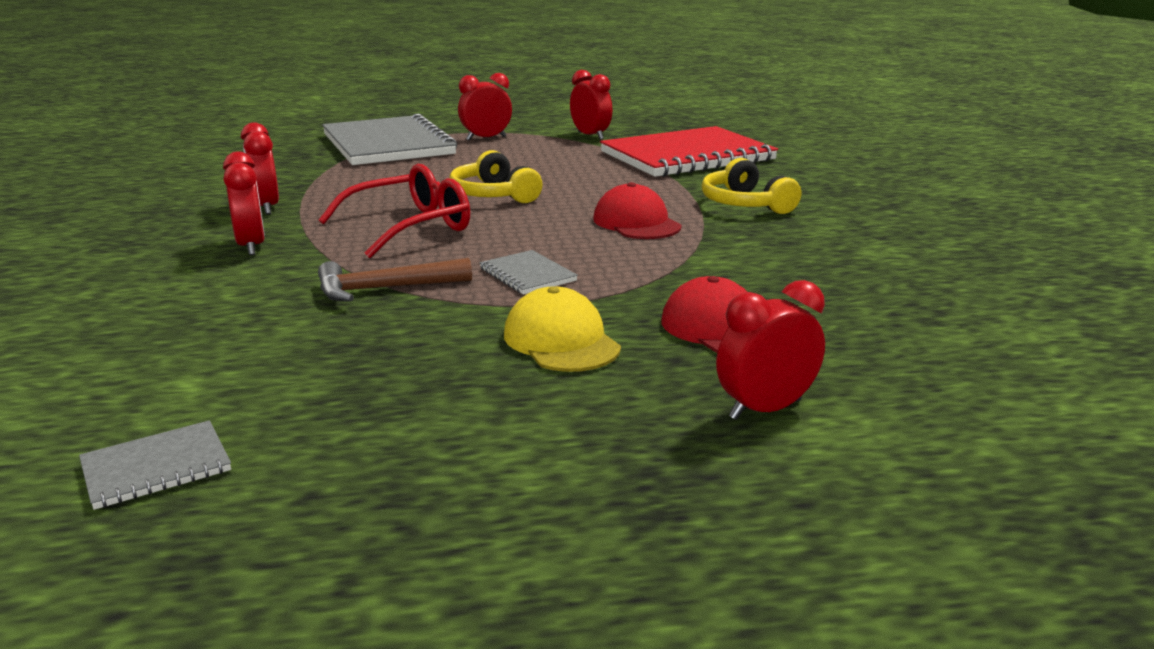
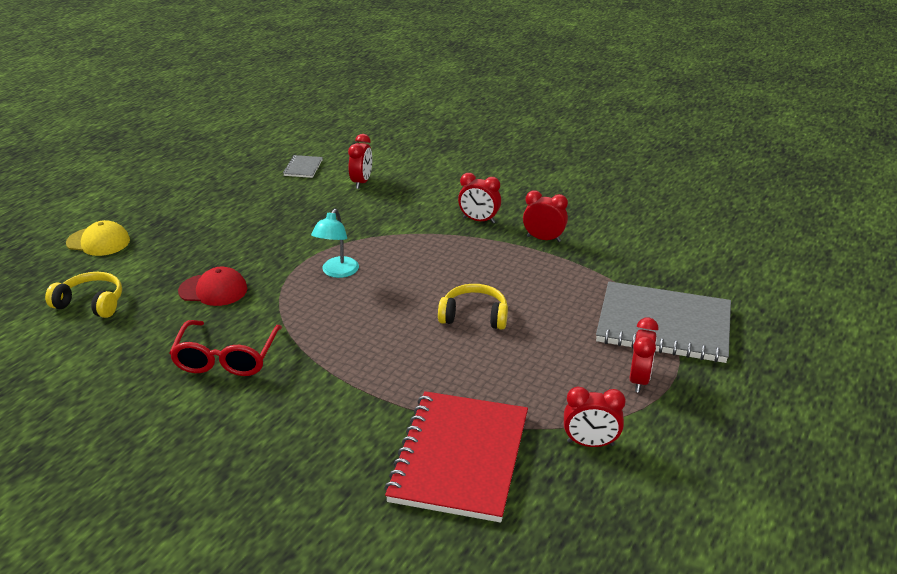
camera: 130 degrees right, 10 degrees up
brown hammer [318,258,472,302] -> none
red glasses [319,164,470,258] -> red glasses moved to [169,320,282,376]
grey notebook [480,250,578,295] -> turquoise lamp [311,209,359,278]
yellow cap [504,286,621,372] -> yellow cap moved to [66,220,130,256]
red cap [593,182,682,239] -> none
yellow headphones [702,158,801,214] -> yellow headphones moved to [45,272,122,318]
red clock [716,280,825,420] -> red clock moved to [348,134,372,189]

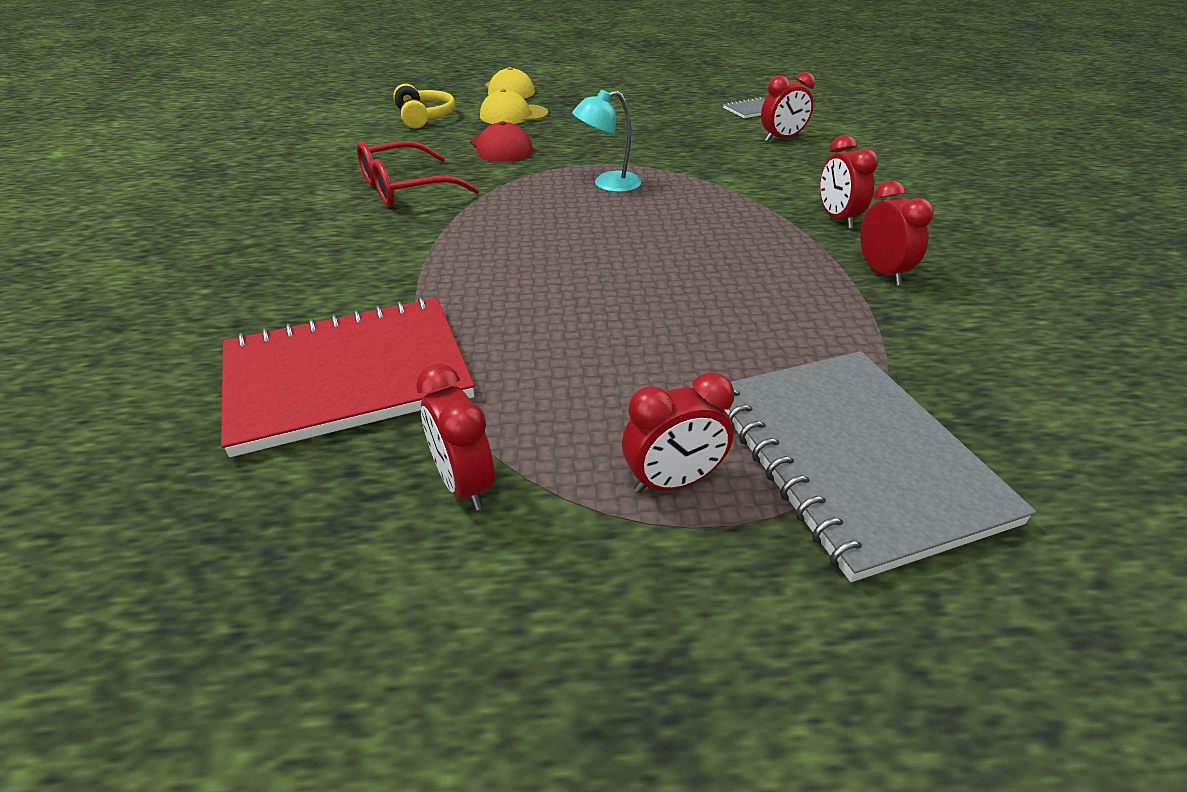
camera: 55 degrees right, 5 degrees up
yellow headphones [438,284,508,329] -> none
none -> yellow cap [480,89,548,124]

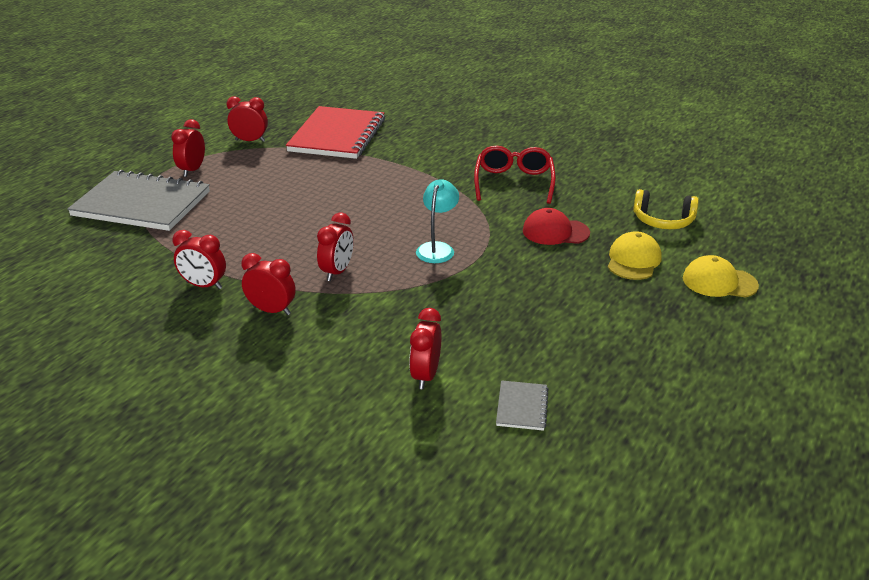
camera: 125 degrees right, 5 degrees down
none -> red clock [317,213,354,281]

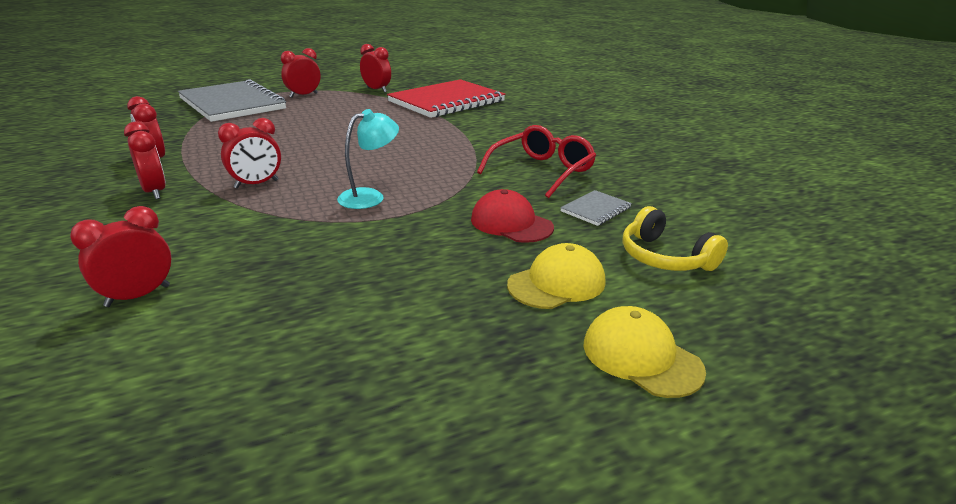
camera: 35 degrees right, 5 degrees down
grey notebook [496,380,549,431] -> grey notebook moved to [560,190,632,226]

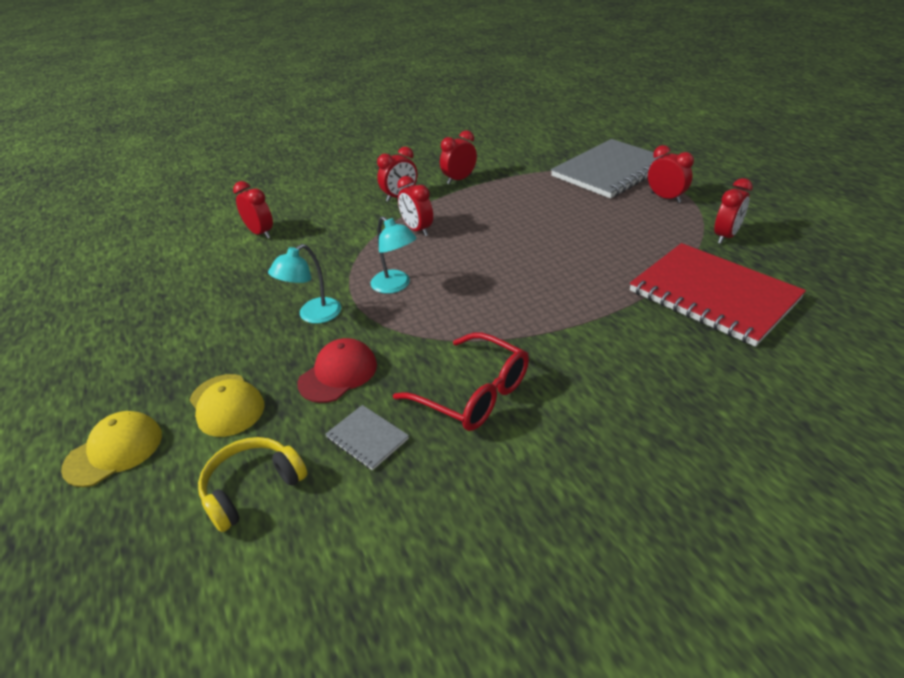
camera: 90 degrees right, 10 degrees up
none -> turquoise lamp [268,244,341,324]

